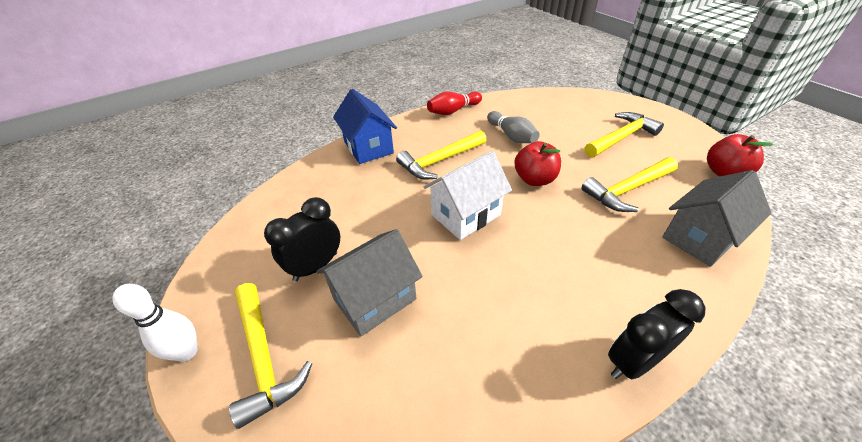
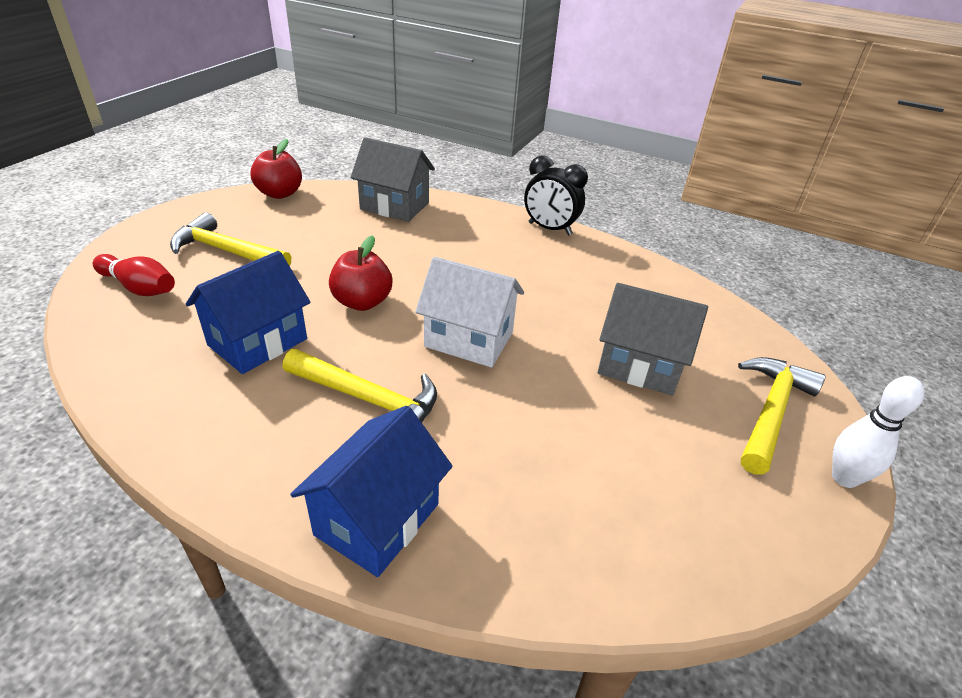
camera: 125 degrees left, 5 degrees down
black clock [264,197,340,282] -> none
red bowling pin [427,91,482,115] -> red bowling pin moved to [93,254,175,296]
grey bowling pin [487,111,540,143] -> blue house [186,251,311,374]
yellow hammer [582,157,678,212] -> none

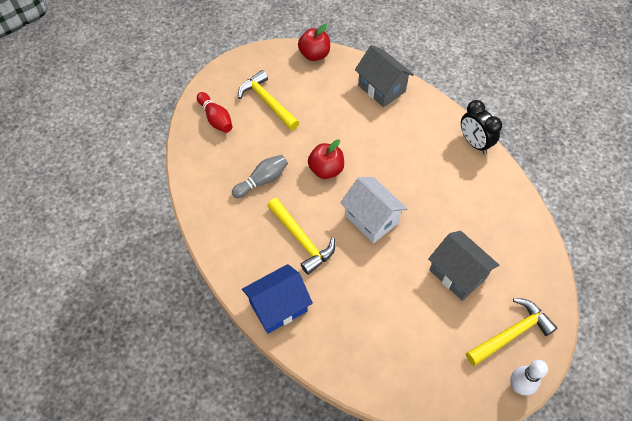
camera: 30 degrees right, 20 degrees up
blue house [186,251,311,374] -> grey bowling pin [232,155,288,198]

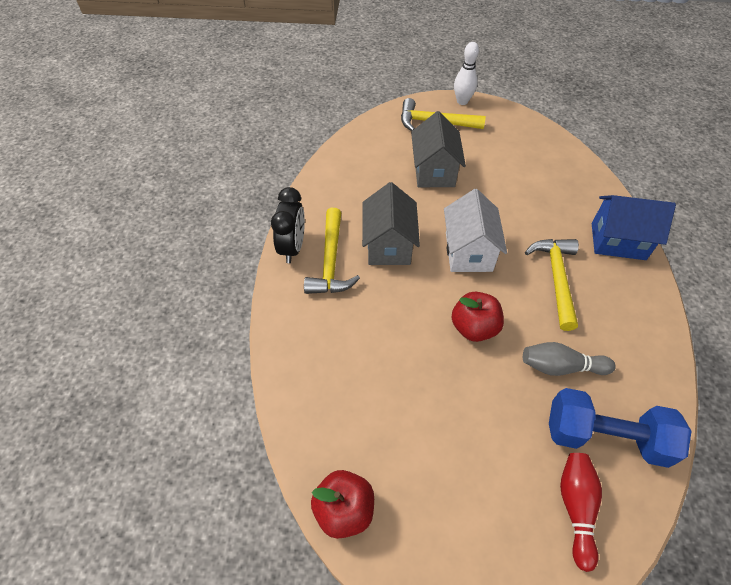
camera: 140 degrees left, 5 degrees down
yellow hammer [238,70,299,130] -> yellow hammer moved to [304,208,360,294]
grey house [355,45,414,107] -> grey house moved to [362,182,420,265]
none -> blue dumbbell [549,388,691,468]

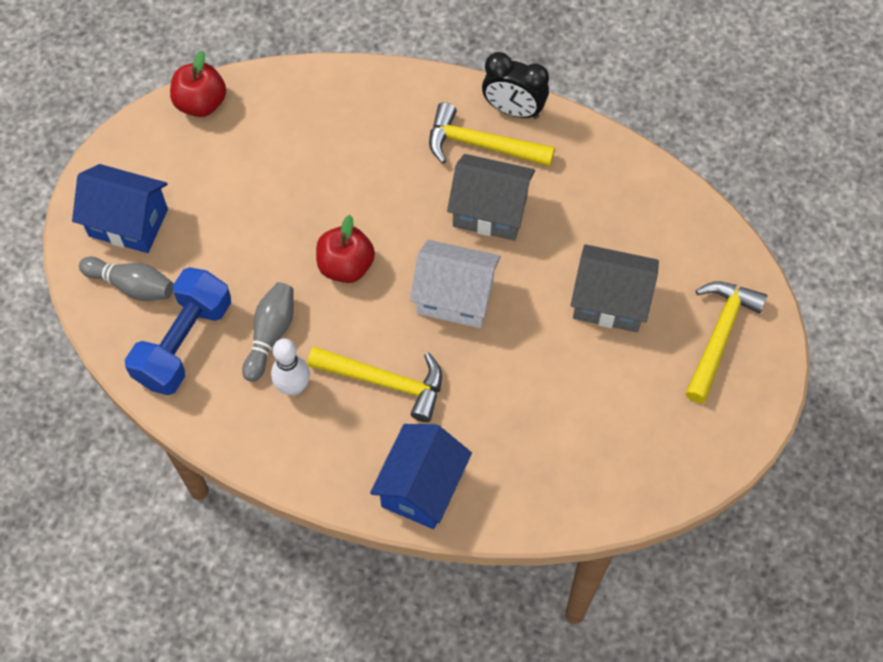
camera: 105 degrees right, 10 degrees up
white bowling pin [454,42,479,105] -> white bowling pin moved to [271,338,310,396]
red bowling pin [560,453,602,572] -> grey bowling pin [79,257,173,301]
none -> blue house [72,164,168,253]

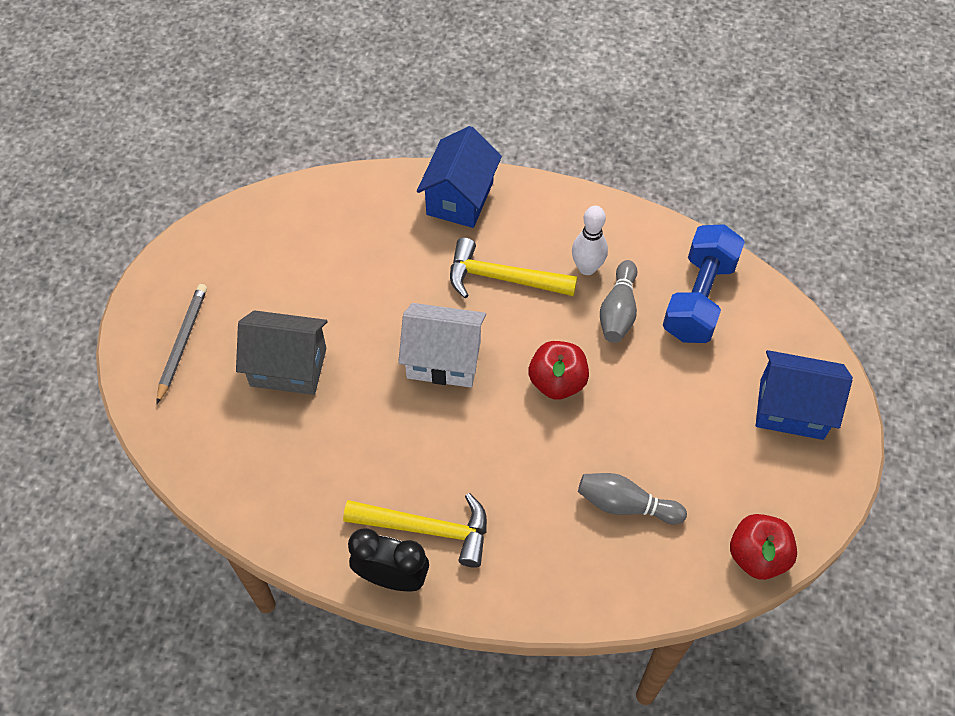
camera: 175 degrees right, 5 degrees down
grey bowling pin [79,257,173,301] -> grey bowling pin moved to [578,473,687,525]
grey house [447,154,535,241] -> none
yellow hammer [685,282,767,403] -> grey pencil [156,284,207,405]

